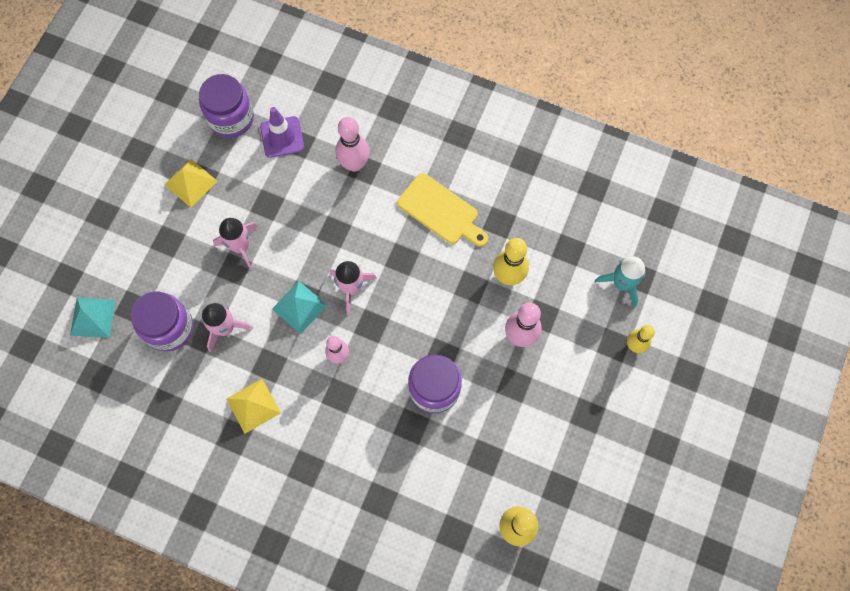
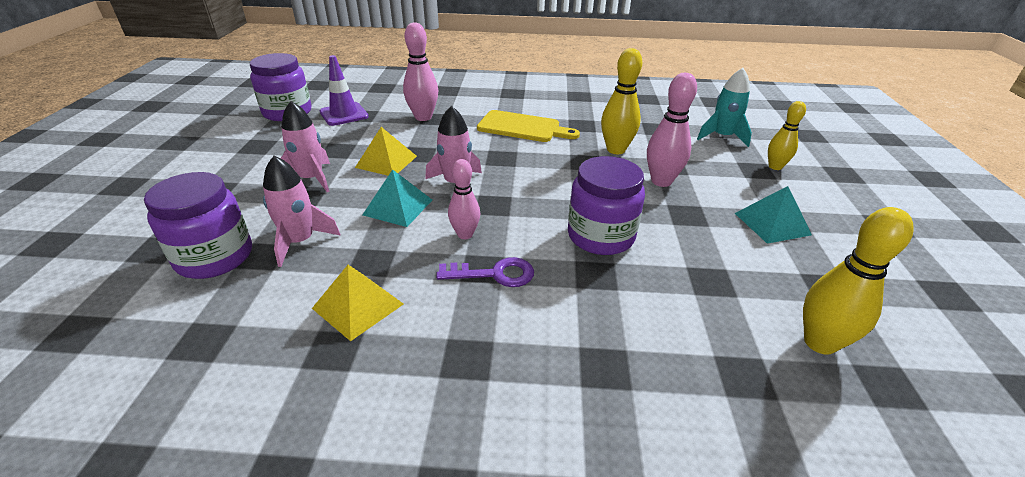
camera: 20 degrees left, 35 degrees down
turquoise pyramid [70,297,116,338] -> turquoise pyramid moved to [735,186,812,244]
yellow pyramid [164,159,218,208] -> yellow pyramid moved to [355,127,417,176]
none -> purple key [436,257,534,287]

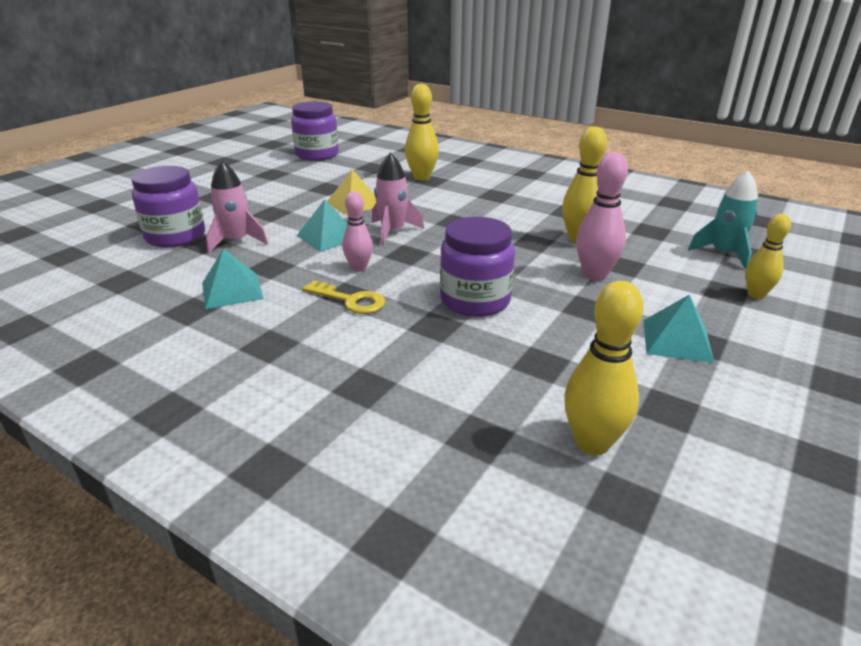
camera: 30 degrees right, 5 degrees down
pink rocket [281,101,330,192] -> none
yellow pyramid [312,265,404,341] -> turquoise pyramid [202,248,264,309]
purple traffic cone [320,55,369,126] -> none
pink bowling pin [403,23,438,121] -> yellow bowling pin [405,84,439,181]
purple key [436,257,534,287] -> yellow key [302,280,385,314]
yellow cutting board [477,110,580,142] -> none

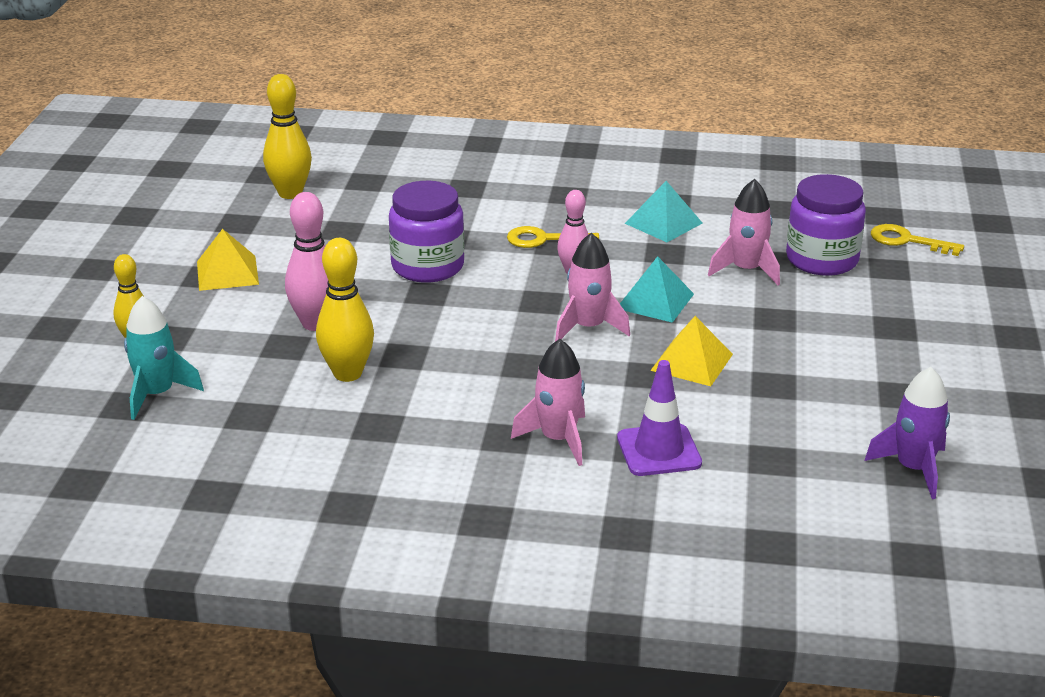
camera: 155 degrees right, 0 degrees up
purple jar [291,101,339,161] -> purple rocket [864,367,950,499]
yellow bowling pin [405,84,439,181] -> purple traffic cone [617,360,702,476]
turquoise pyramid [643,295,714,363] -> yellow pyramid [197,229,259,291]
none -> pink rocket [511,339,585,466]
none -> yellow key [871,224,964,256]

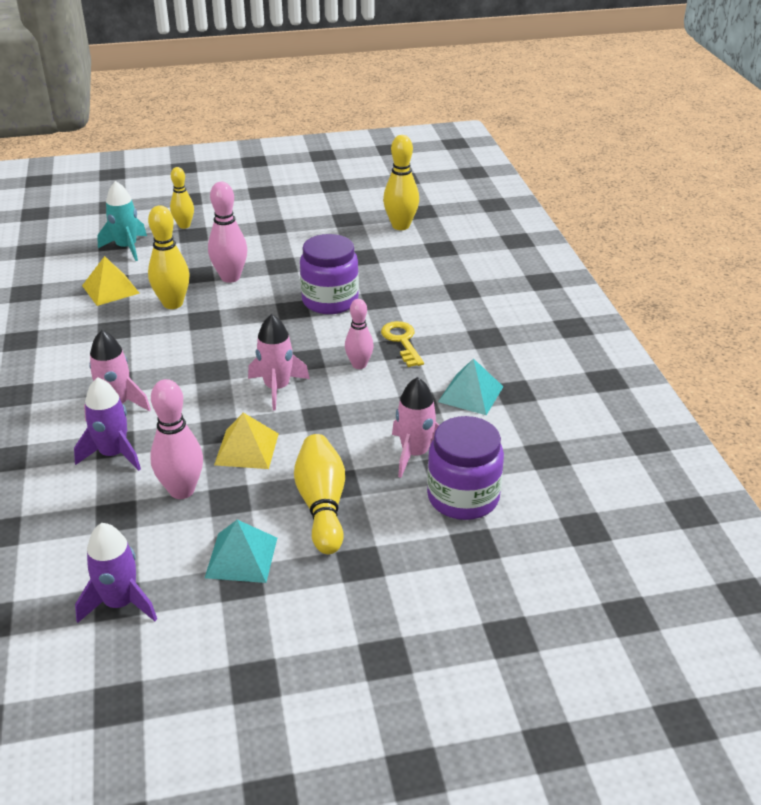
camera: 70 degrees right, 5 degrees up
yellow pyramid [197,229,259,291] -> yellow pyramid moved to [82,256,139,306]
purple traffic cone [617,360,702,476] -> purple rocket [74,377,141,471]
turquoise pyramid [620,256,694,323] -> turquoise pyramid moved to [205,520,277,583]
yellow key [871,224,964,256] -> none
none -> pink bowling pin [150,379,203,499]
none -> yellow bowling pin [294,434,345,554]

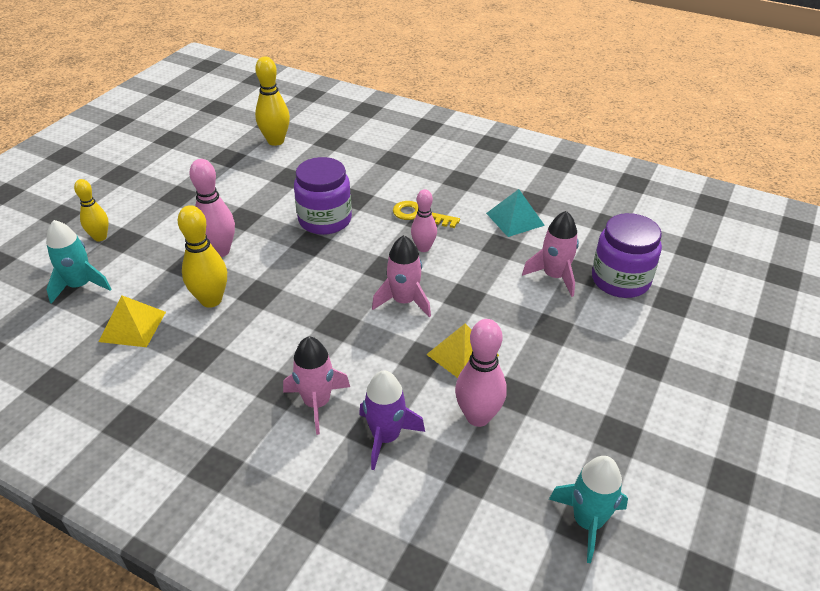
camera: 50 degrees left, 5 degrees up
purple rocket [75,523,157,623] -> turquoise rocket [549,456,628,563]
turquoise pyramid [205,520,277,583] -> none
yellow bowling pin [294,434,345,554] -> none

